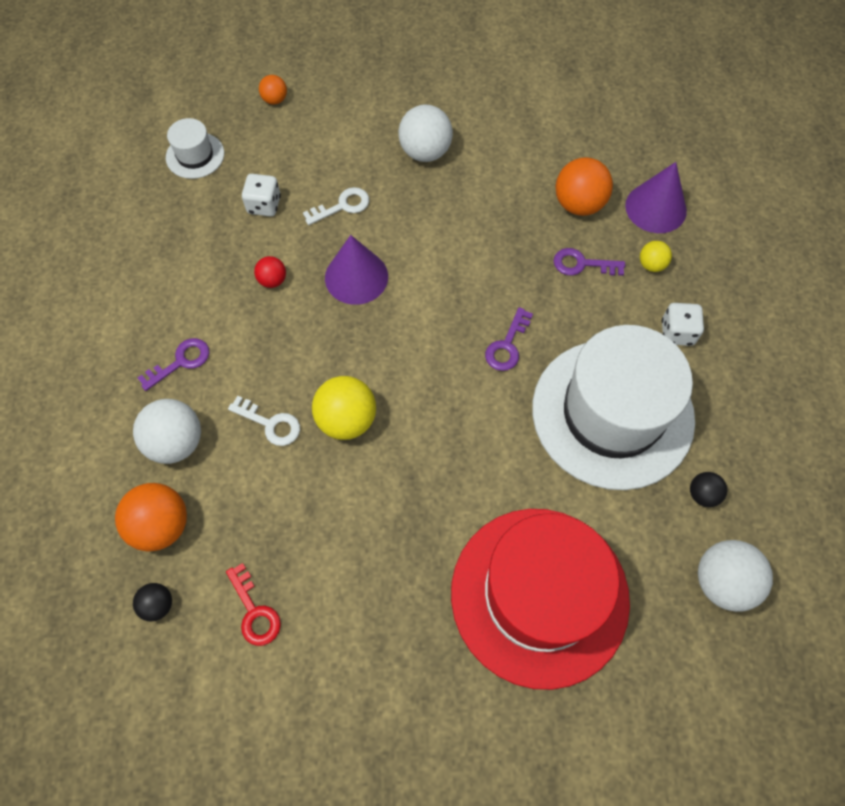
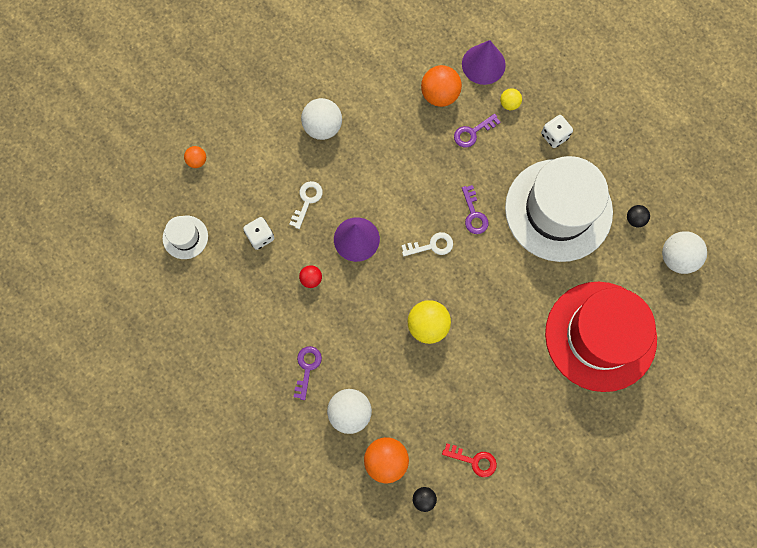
camera: 40 degrees left, 10 degrees up
white key [228,396,300,446] -> white key moved to [402,232,453,256]

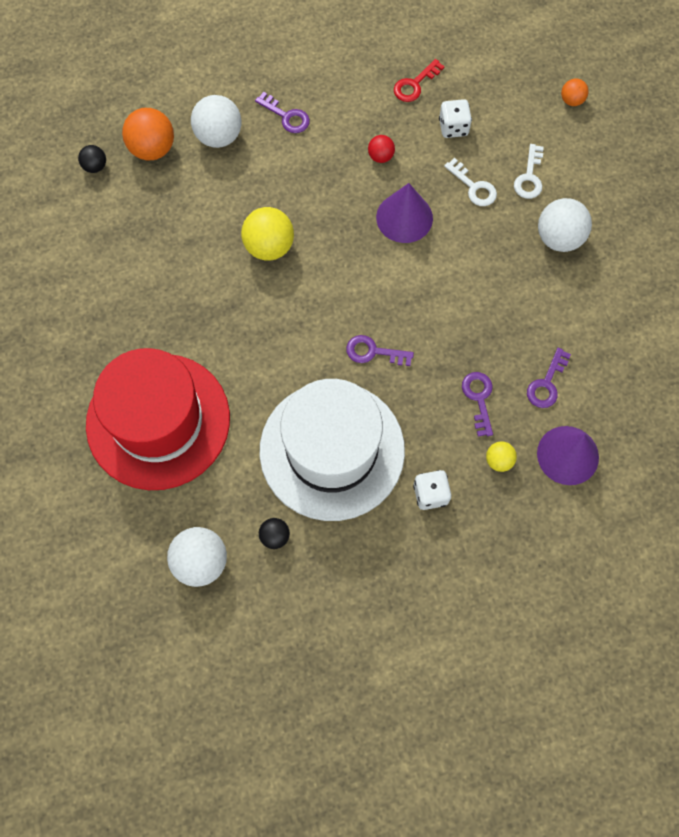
camera: 115 degrees right, 5 degrees down
white hat [163,216,208,259] -> none
white key [402,232,453,256] -> white key moved to [514,144,544,199]
orange ball [421,65,462,107] -> purple key [527,348,571,408]
red key [442,443,497,477] -> red key moved to [394,59,445,102]

